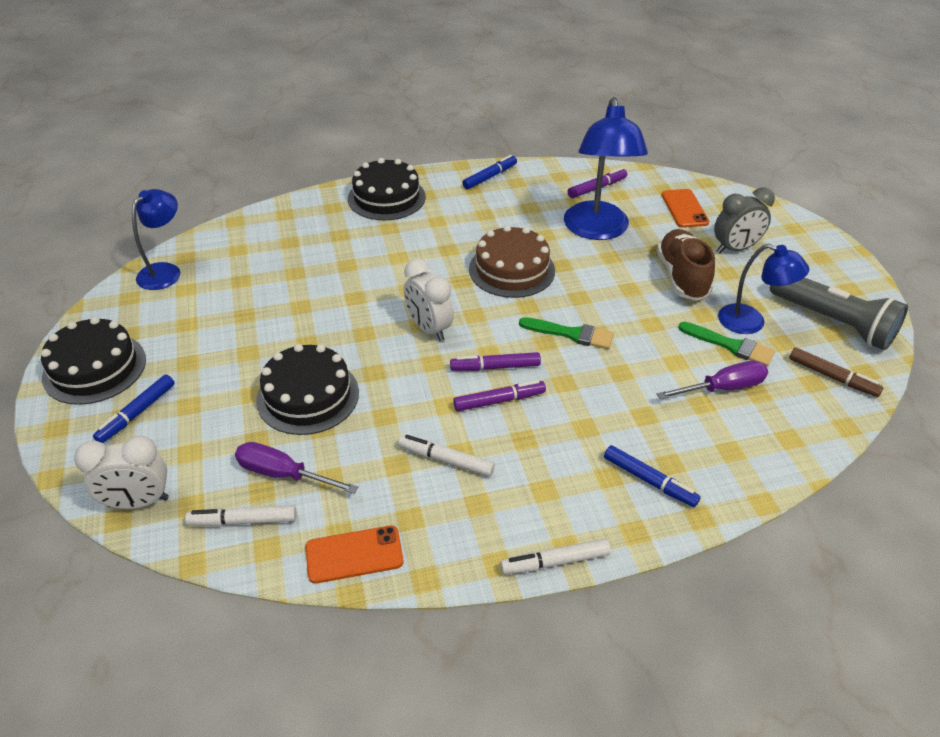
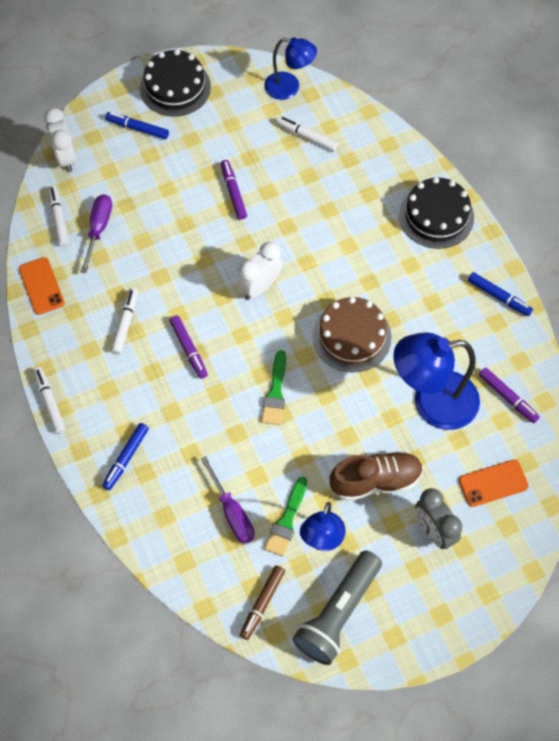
camera: 80 degrees right, 20 degrees up
black cake [256,344,359,435] -> none
purple marker [450,352,541,371] -> purple marker moved to [221,160,247,220]
none -> white marker [277,116,338,151]

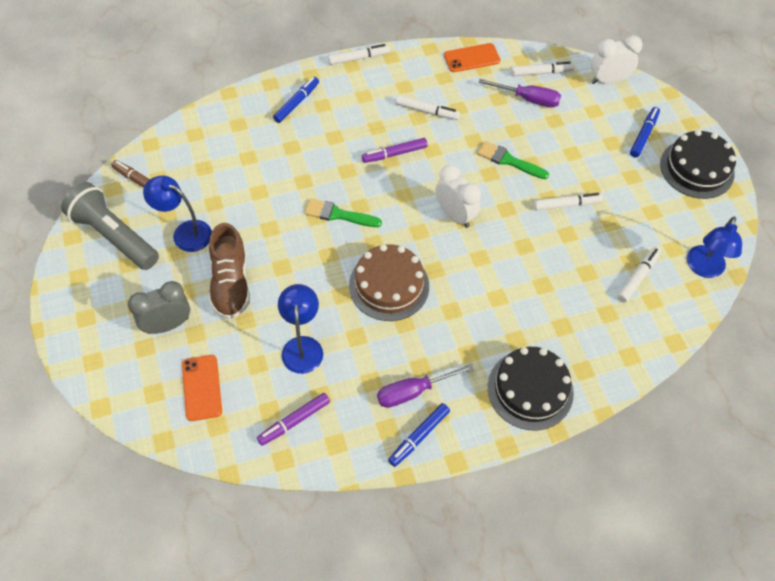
camera: 95 degrees right, 5 degrees down
blue marker [102,423,149,490] -> blue marker turned 90 degrees clockwise [273,77,319,123]
purple screwdriver [201,456,255,544] -> purple screwdriver moved to [377,363,474,408]
purple marker [221,160,247,220] -> white marker [533,193,603,211]
green brush [264,477,307,556] -> green brush moved to [477,141,549,179]
blue lamp [393,333,480,430] -> blue lamp [278,284,323,374], size x0.61

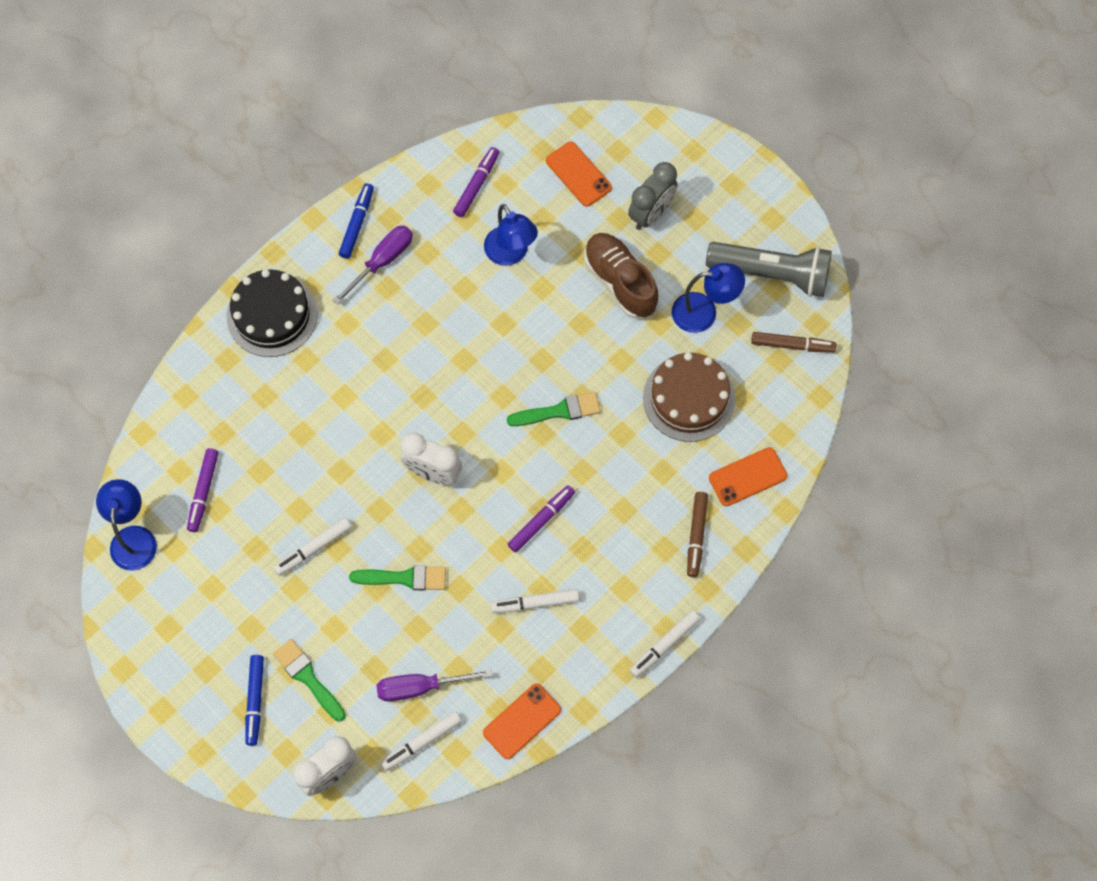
camera: 155 degrees right, 10 degrees up
blue marker [273,77,319,123] -> brown marker [687,492,708,577]
brown cake [349,244,429,321] -> brown cake moved to [643,352,735,442]
white marker [617,247,661,302] -> purple marker [187,448,219,532]
black cake [660,130,736,199] -> none
none -> green brush [273,639,345,722]
none -> orange phone [709,447,787,506]

